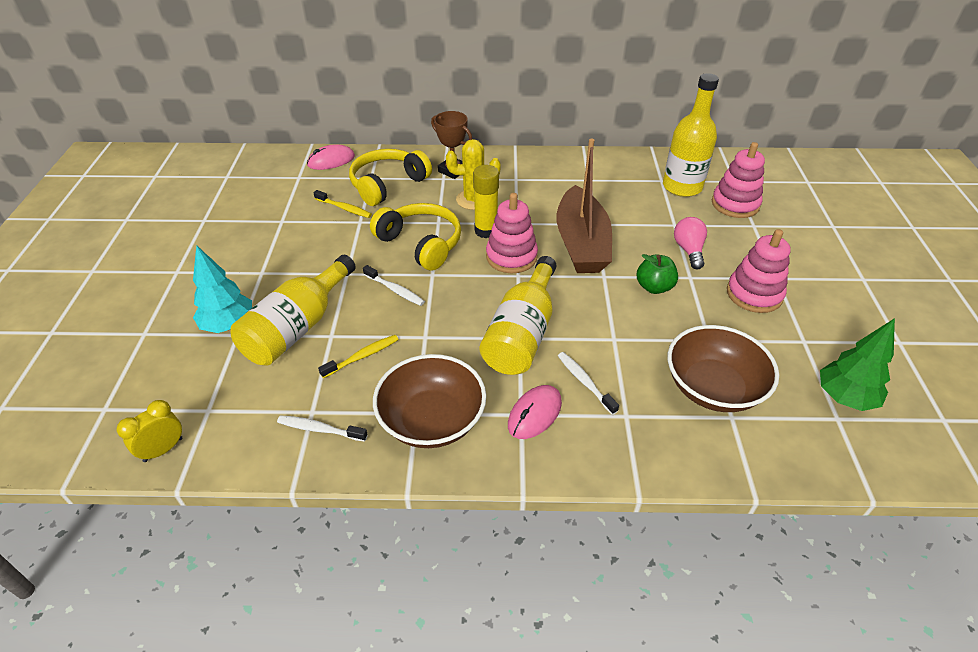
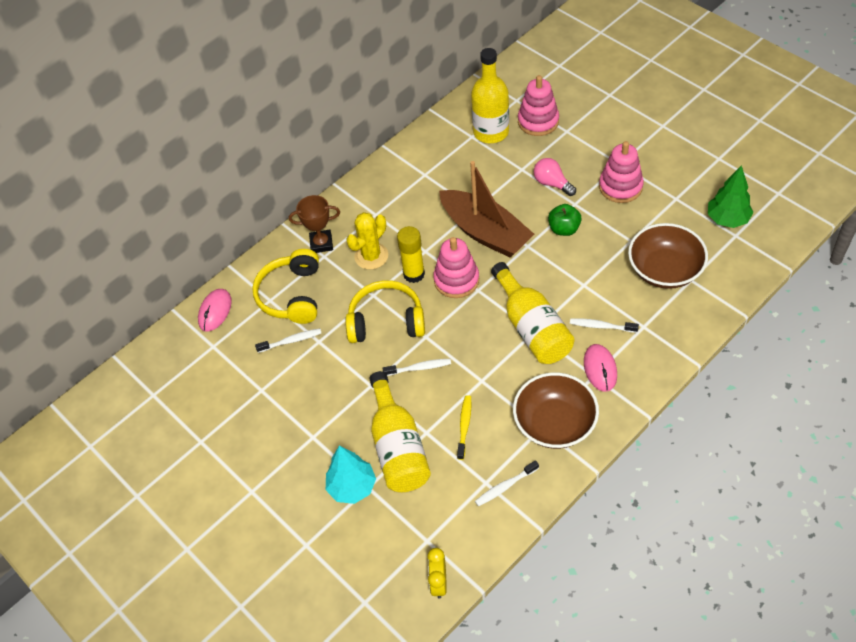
camera: 40 degrees left, 10 degrees up
yellow toothbrush [313,190,372,218] -> white toothbrush [255,328,321,353]

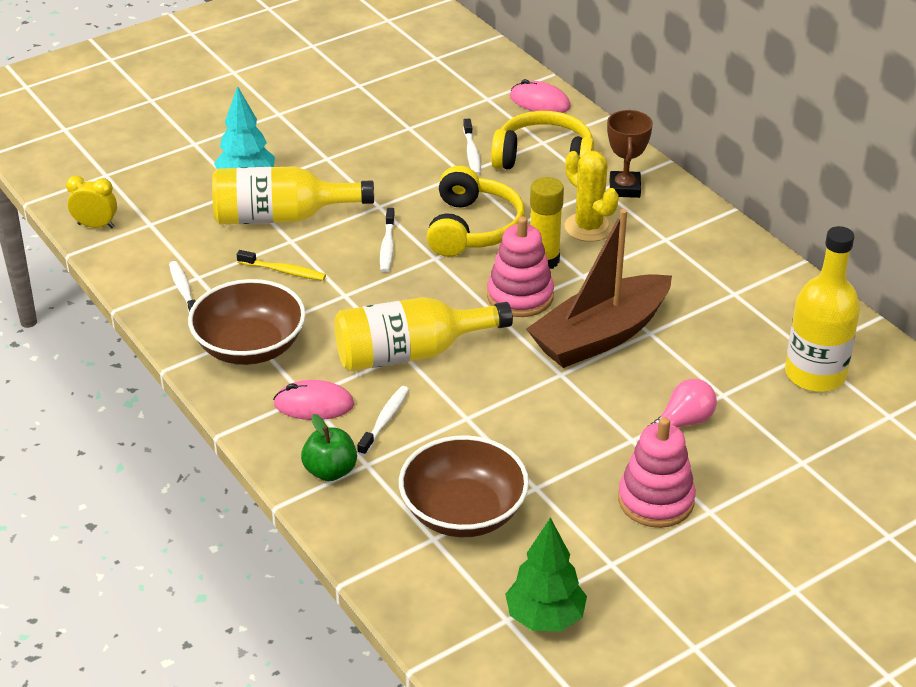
camera: 95 degrees right, 15 degrees down
pink stacking toy [518,75,559,136] -> none
green apple [548,204,582,236] -> green apple moved to [301,414,357,481]

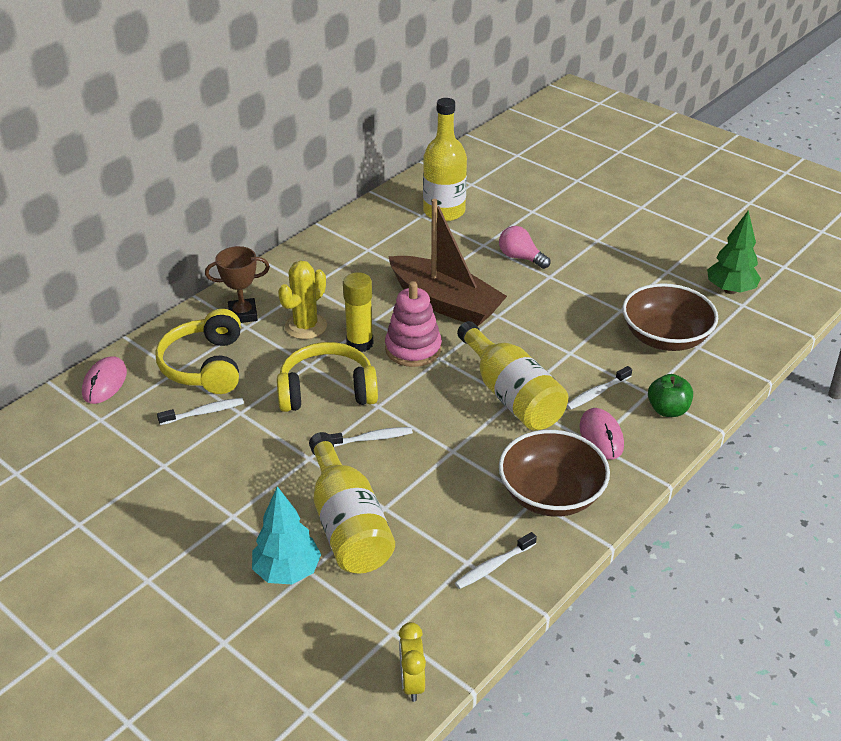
camera: 105 degrees left, 0 degrees up
yellow toothbrush [237,250,326,281] -> none
white toothbrush [357,386,409,456] -> white toothbrush turned 45 degrees counterclockwise [567,366,632,410]
pink stacking toy [618,417,696,528] -> none

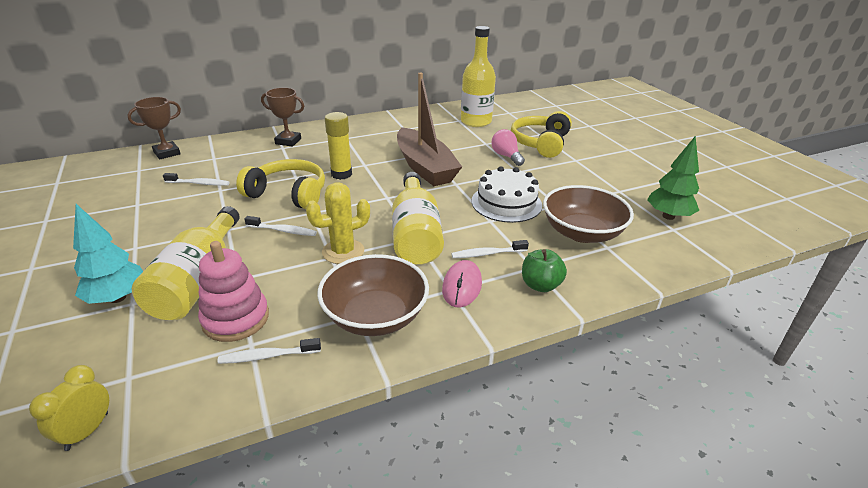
camera: 25 degrees right, 5 degrees down
pink mouse [82,356,127,404] -> brown trophy [128,97,181,160]
yellow headphones [156,309,241,394] -> yellow headphones moved to [511,111,572,158]
yellow cactus [278,261,327,339] -> yellow cactus moved to [306,182,370,264]
pink stacking toy [385,281,442,367] -> pink stacking toy moved to [198,241,269,342]
none -> white cake [472,166,542,223]

